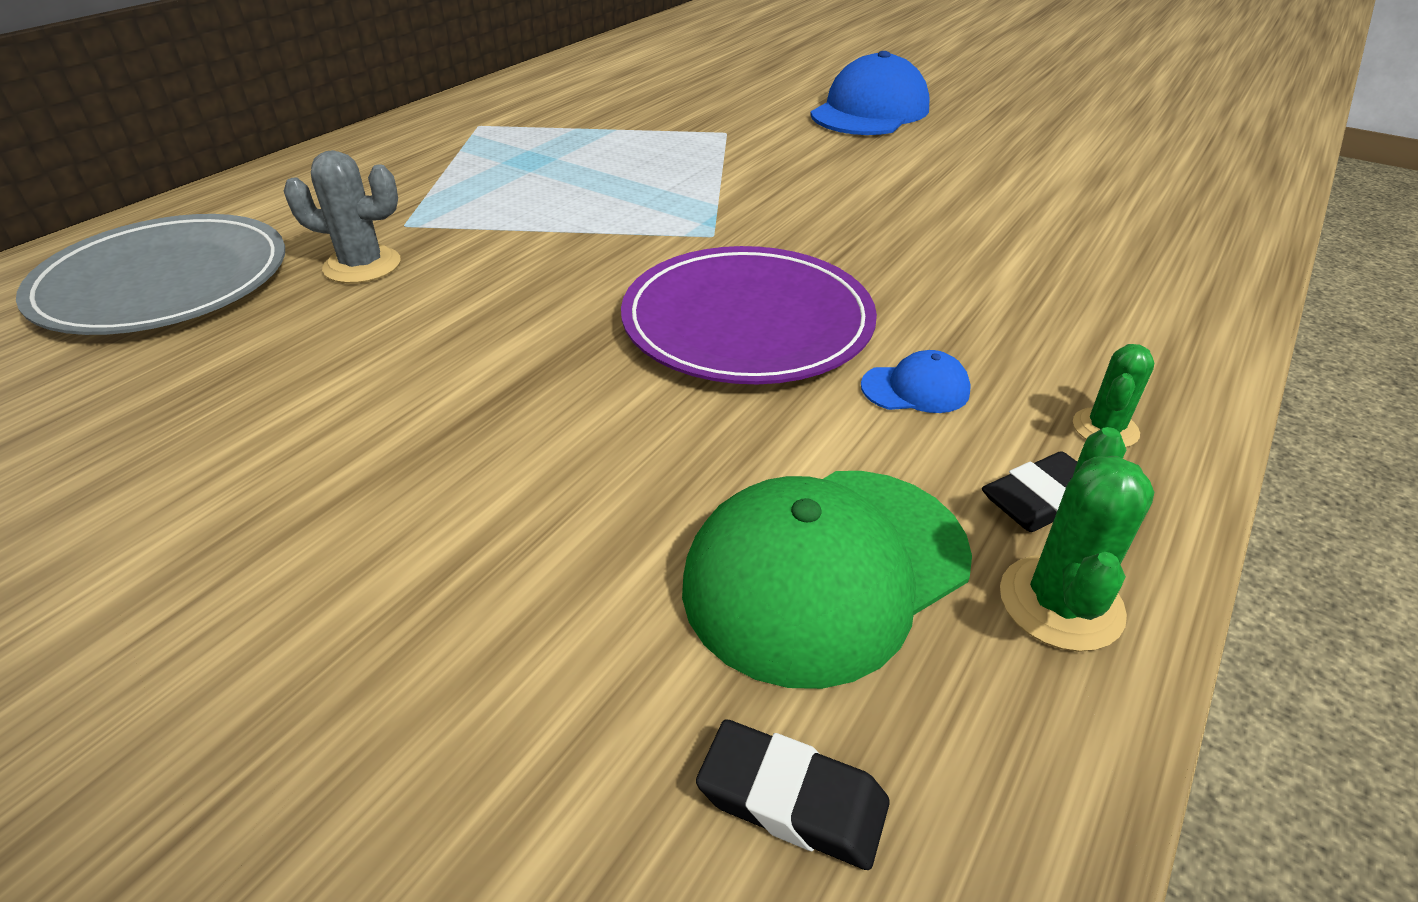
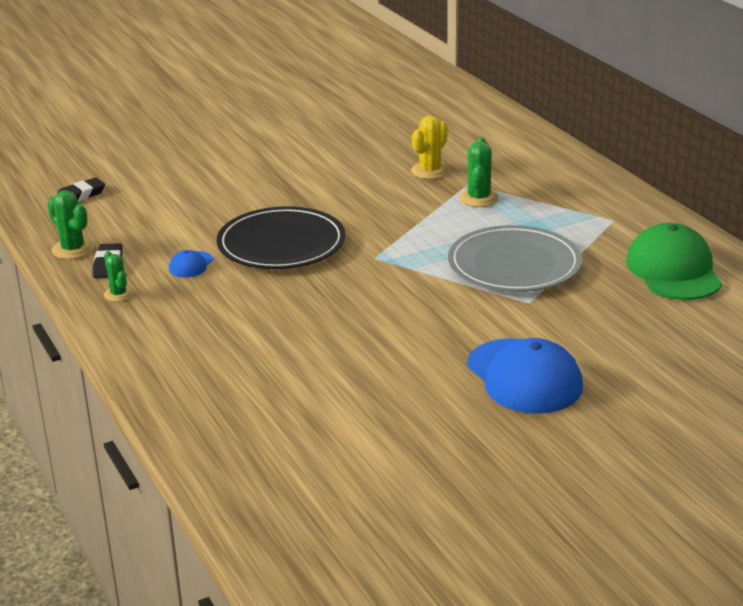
camera: 120 degrees right, 10 degrees down
grey plate [16,214,285,335] -> grey plate moved to [448,225,582,292]
grey cactus [284,150,400,283] -> yellow cactus [411,116,449,179]
purple plate [621,246,877,384] -> black plate [217,206,346,269]
green cap [682,471,972,689] -> green cap moved to [626,223,722,300]
none -> green cactus [459,137,499,207]

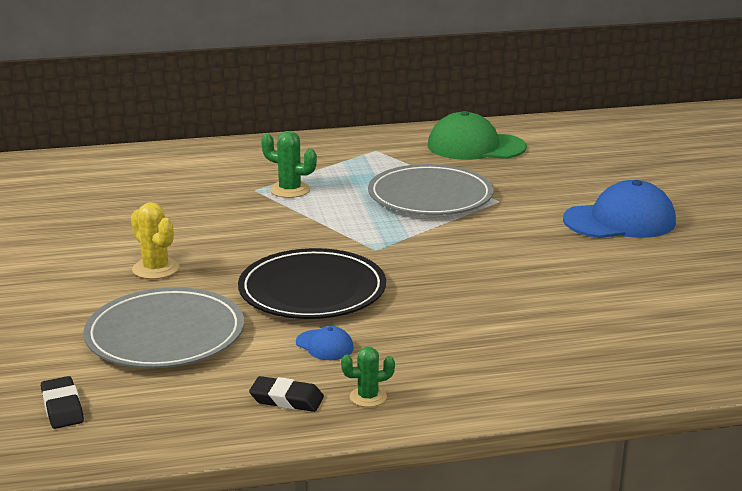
camera: 75 degrees left, 5 degrees down
green cactus [47,190,94,259] -> none
yellow cactus [411,116,449,179] -> yellow cactus moved to [131,202,179,279]
none -> grey plate [83,287,244,368]

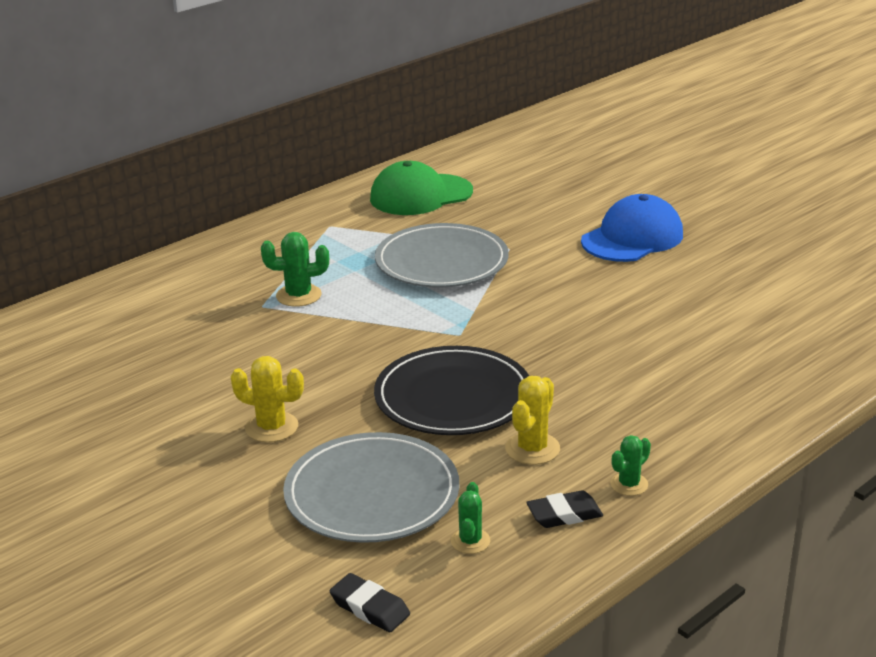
camera: 30 degrees left, 5 degrees up
blue cap [296,326,354,360] -> yellow cactus [505,376,560,465]
none -> green cactus [451,482,490,554]

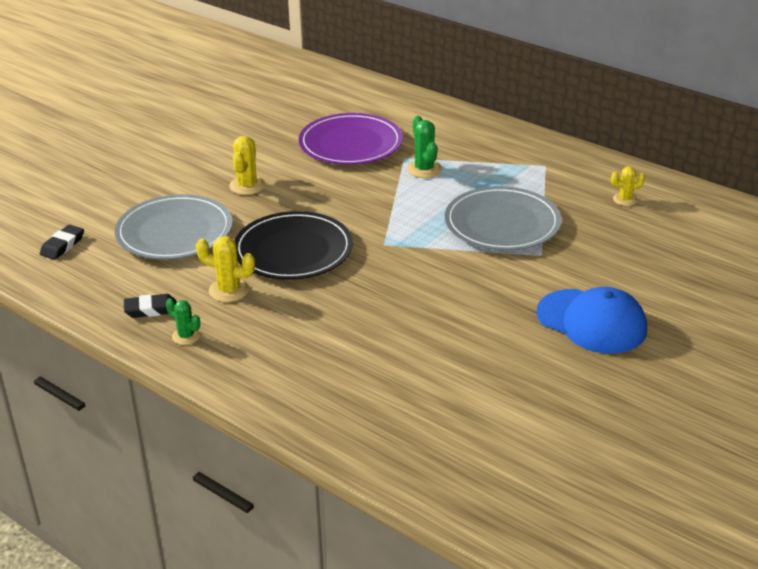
camera: 80 degrees right, 5 degrees up
green cap [370,161,473,215] -> yellow cactus [611,166,645,206]
green cactus [451,482,490,554] -> none
black eraser [526,490,603,528] -> black eraser turned 75 degrees counterclockwise [124,294,176,318]
none -> purple plate [299,113,403,165]

